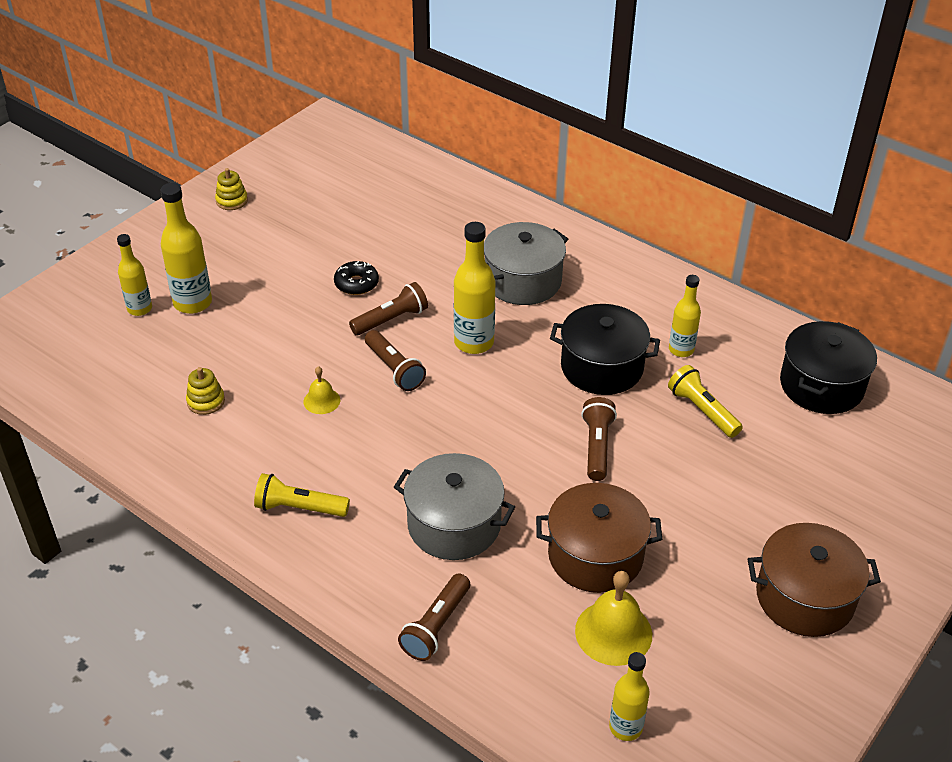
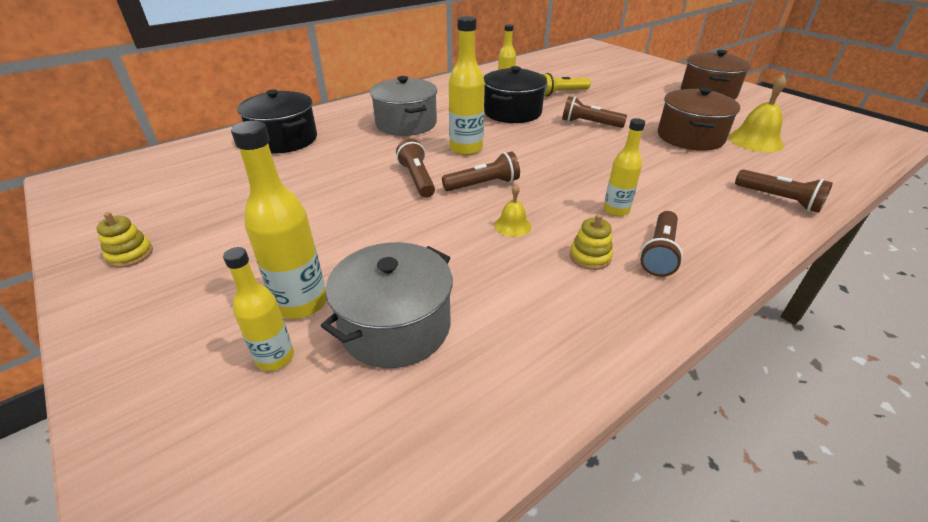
camera: 75 degrees left, 5 degrees down
yellow stacking toy [186,367,225,415] -> yellow stacking toy moved to [570,214,613,270]
yellow flashlight [254,473,350,517] -> brown flashlight [640,211,683,277]
black donut [334,261,379,295] -> none
grey pot [394,453,515,560] -> grey pot moved to [321,242,453,368]
yellow bottle [609,652,650,741] -> yellow bottle moved to [604,118,645,216]
black pot [780,321,877,414] -> black pot moved to [237,90,317,153]

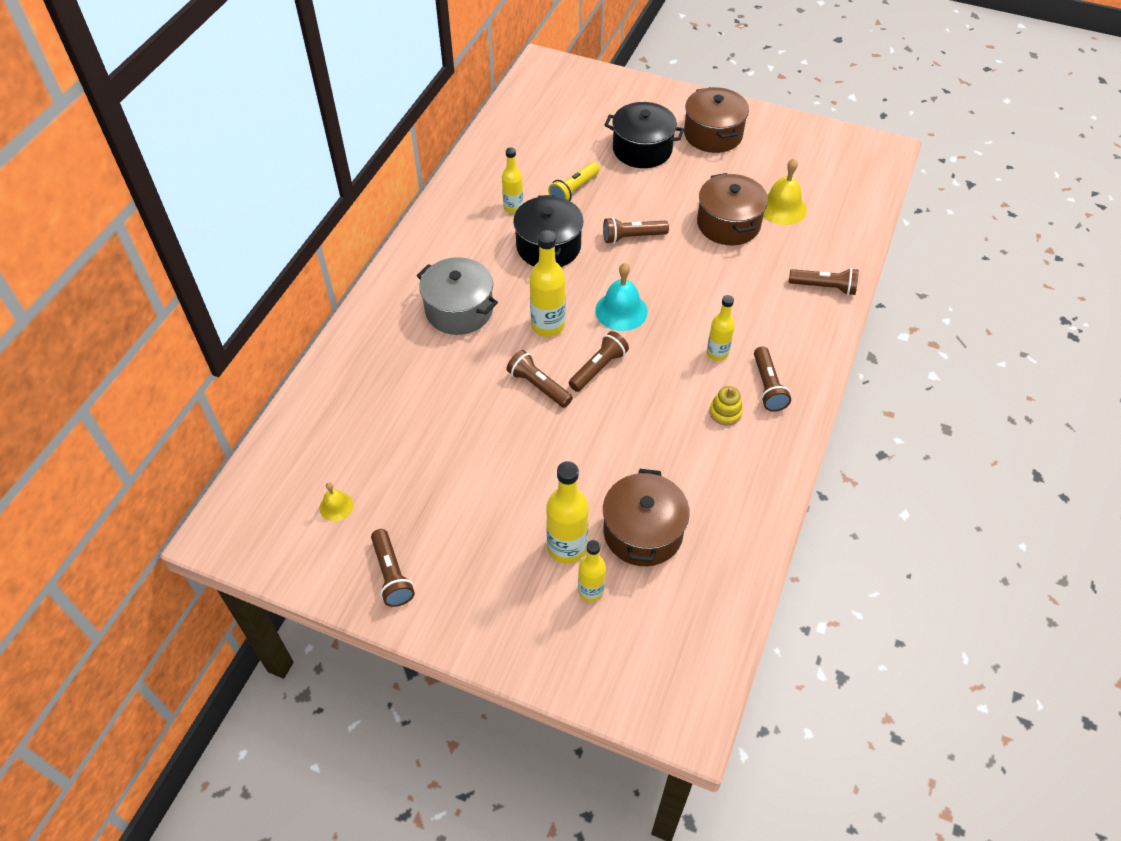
camera: 30 degrees left, 15 degrees up
yellow stacking toy [96,212,153,268] -> brown flashlight [371,529,415,607]
black pot [237,90,317,153] -> black pot moved to [605,102,684,168]
grey pot [321,242,453,368] -> brown pot [603,469,690,566]
yellow bell [494,184,531,237] -> yellow bell moved to [319,483,354,521]
none -> turquoise bell [595,263,648,331]

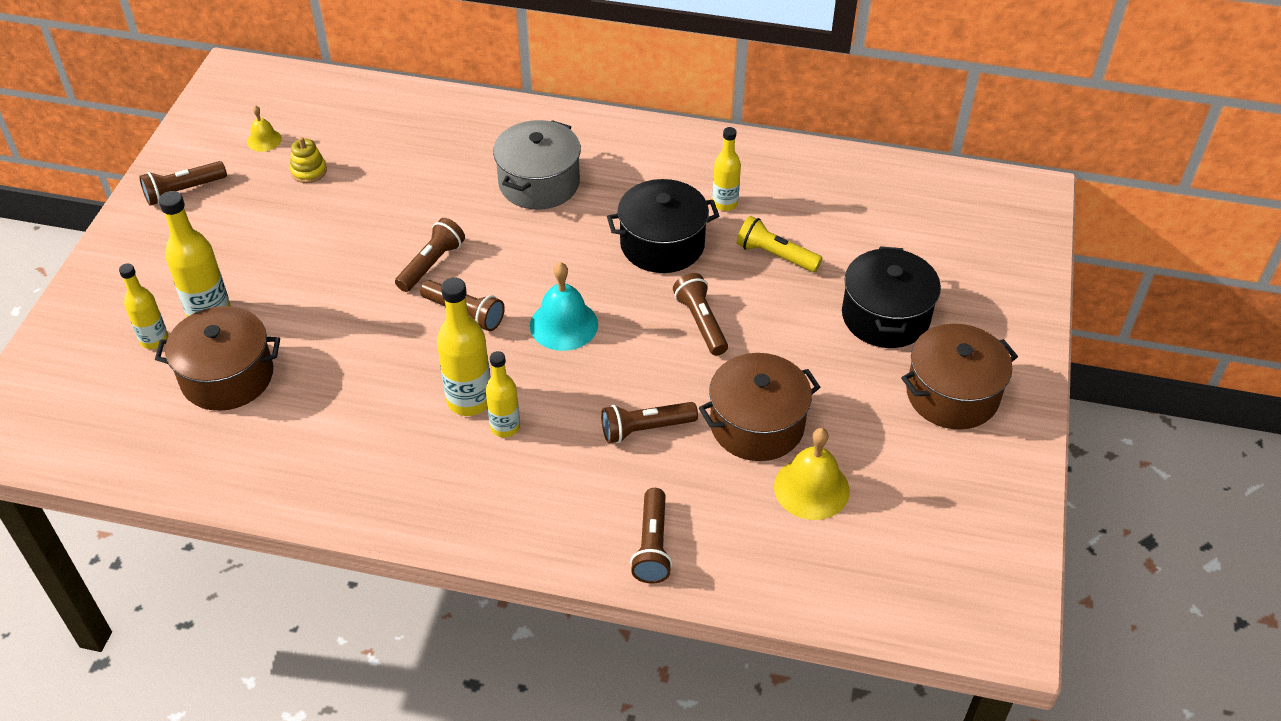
camera: 80 degrees right, 5 degrees down
yellow bottle [530,230,566,337] -> yellow bottle moved to [437,278,491,416]
yellow stacking toy [709,386,743,425] -> yellow stacking toy moved to [290,137,327,183]
brown flashlight [754,346,791,411] -> brown flashlight moved to [601,402,698,443]

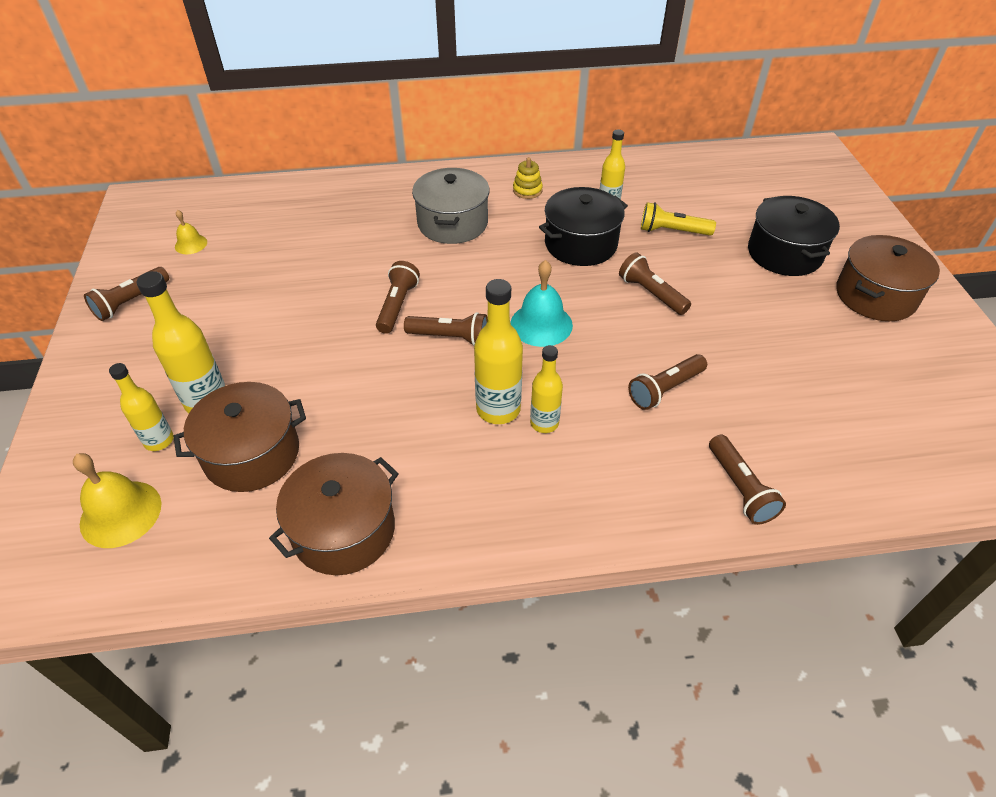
camera: 20 degrees left, 0 degrees up
yellow stacking toy [290,137,327,183] -> yellow stacking toy moved to [513,157,543,199]
brown pot [699,353,821,461] -> brown pot moved to [269,453,399,575]
yellow bell [774,428,850,520] -> yellow bell moved to [73,453,161,548]

